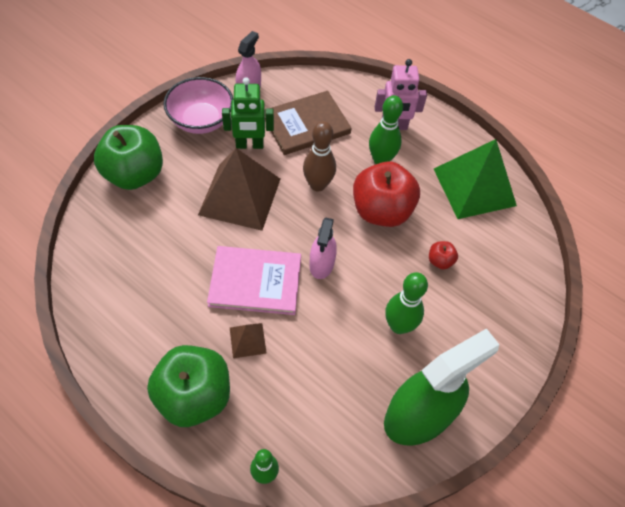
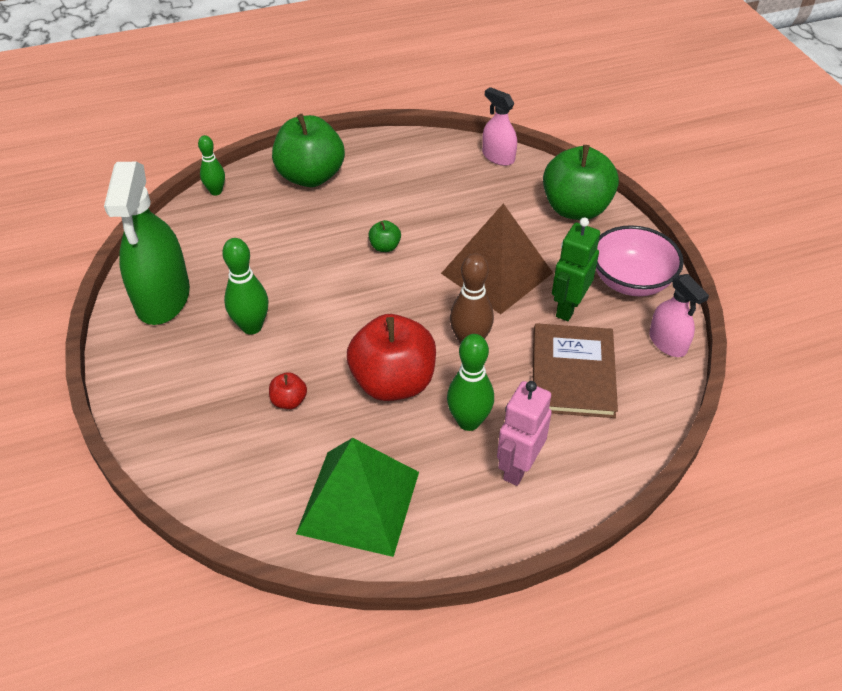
camera: 125 degrees right, 10 degrees down
pink book [207,246,301,315] -> green apple [368,220,401,252]
brown pyramid [230,323,267,358] -> none
pink spray bottle [309,218,337,279] -> pink spray bottle moved to [482,87,517,166]

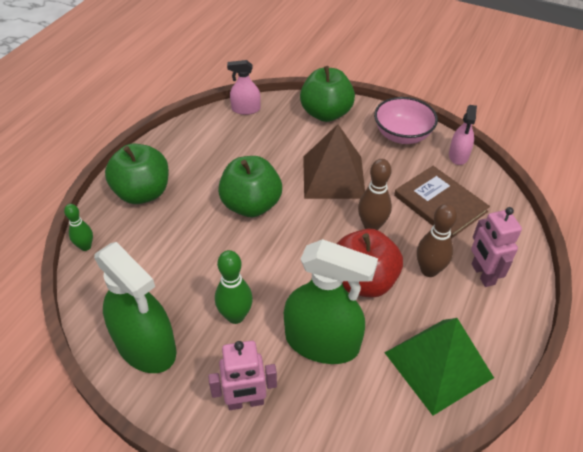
camera: 45 degrees left, 0 degrees up
red apple [269,372,307,409] -> green spray bottle [284,239,378,364]
green apple [368,220,401,252] -> green apple [218,156,282,217], size x2.36
green bowling pin [447,334,494,431] -> brown bowling pin [417,203,457,277]
green robot [552,217,600,321] -> none
pink spray bottle [649,274,709,357] -> pink spray bottle turned 90 degrees clockwise [449,105,477,165]
none -> pink robot [208,341,277,410]

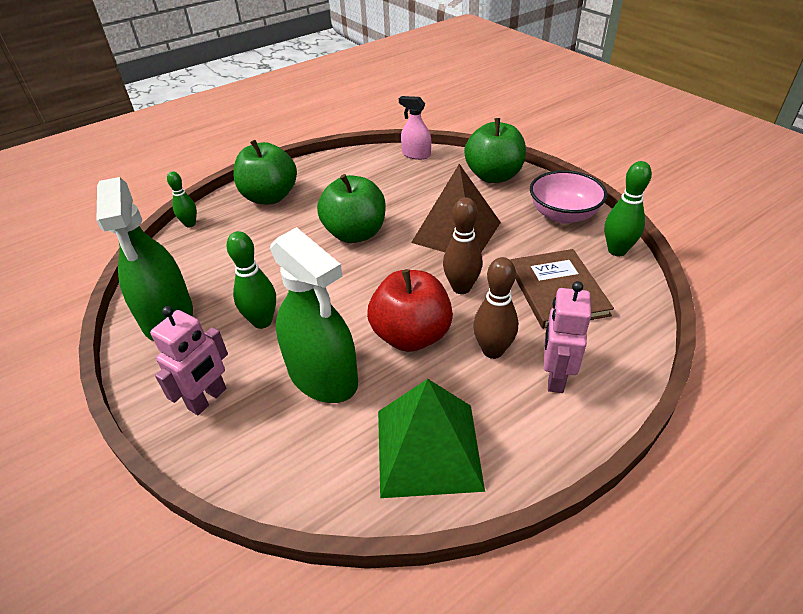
camera: 30 degrees right, 5 degrees down
pink robot [208,341,277,410] -> pink robot turned 75 degrees counterclockwise [150,306,228,415]
pink spray bottle [449,105,477,165] -> green bowling pin [605,161,652,256]

